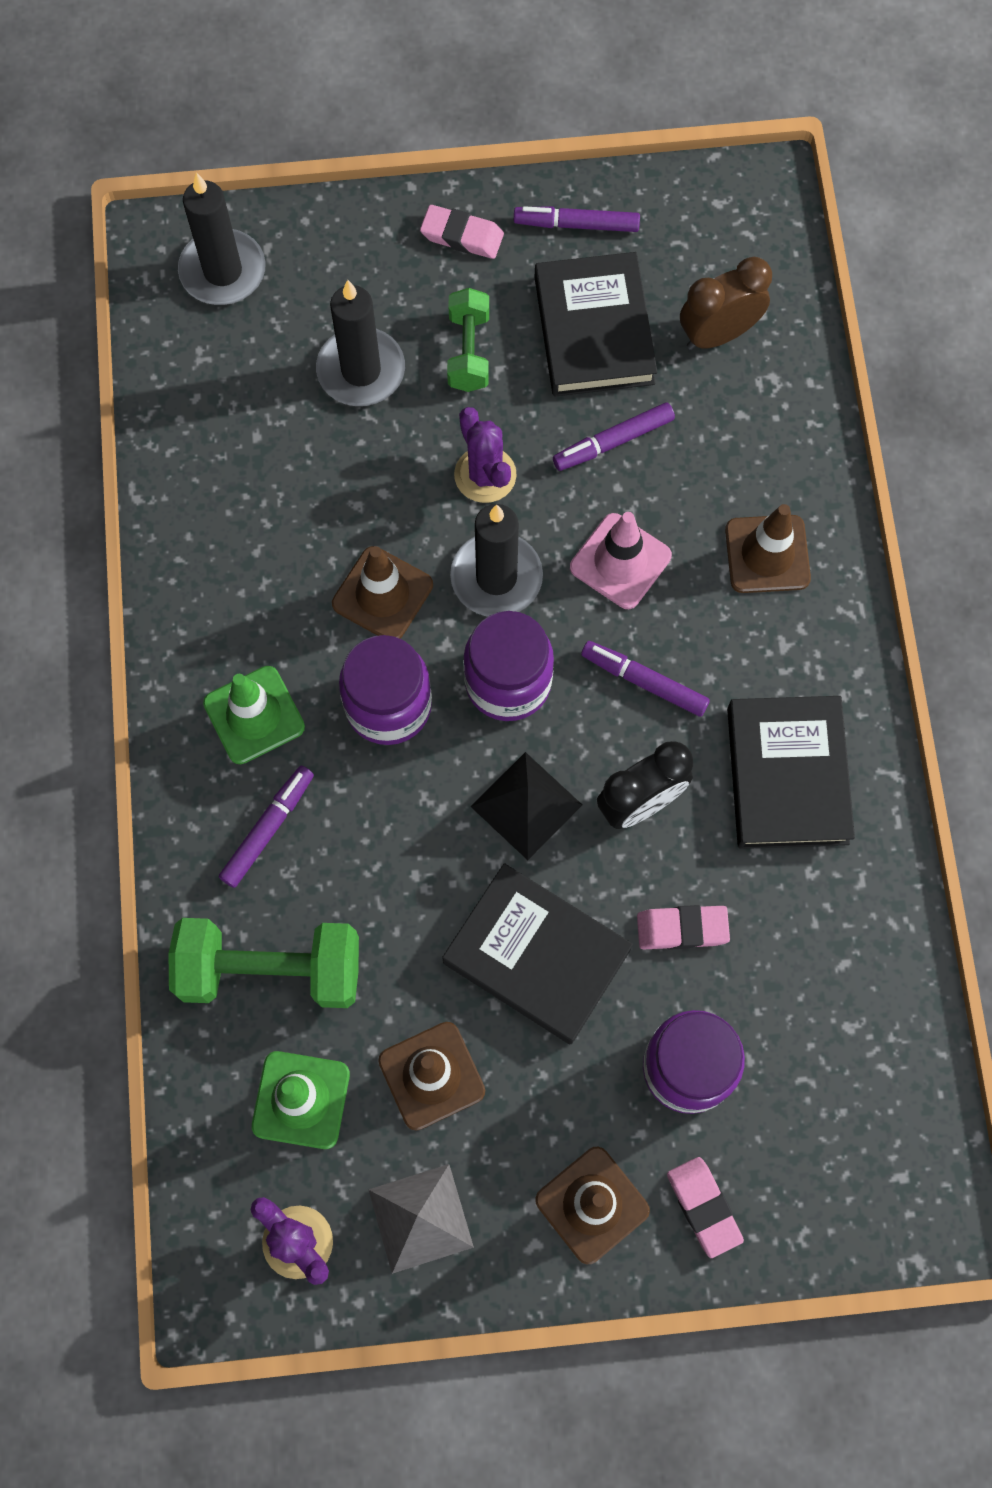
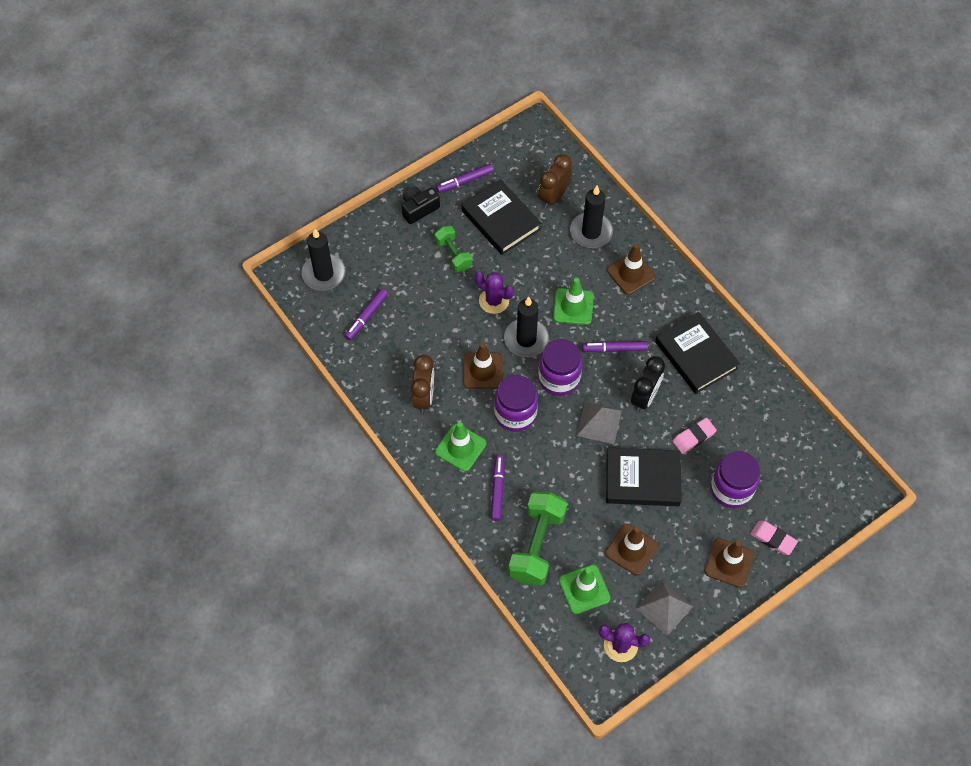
camera: 30 degrees left, 10 degrees down
green dumbbell [168,918,359,1008] -> green dumbbell turned 45 degrees counterclockwise [508,492,567,586]
black candle [316,280,405,406] -> black candle moved to [570,185,613,248]
pink eraser [420,205,504,259] -> black camera [401,187,440,224]
black pyramid [471,752,582,860] -> grey pyramid [577,403,622,444]
purple marker [553,403,675,471] -> purple marker moved to [345,288,388,340]
pink traffic cone [570,512,672,609] -> green traffic cone [553,278,594,325]
none -> brown clock [411,355,434,413]

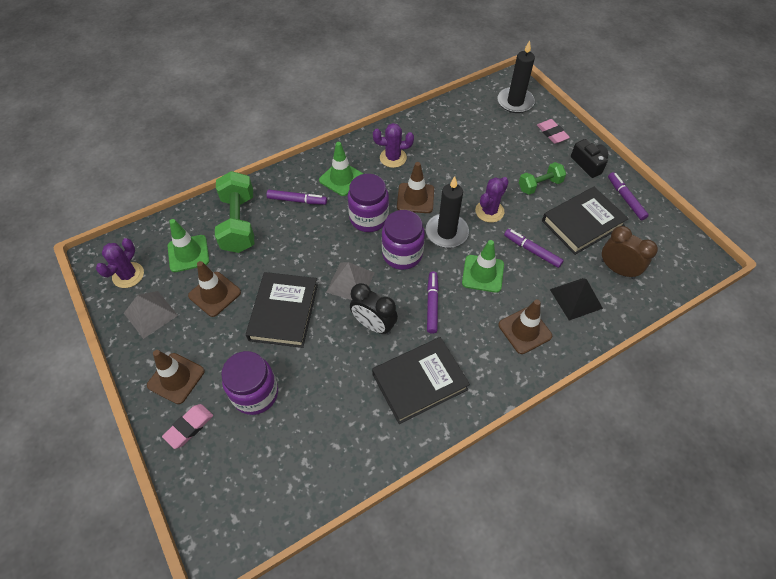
camera: 95 degrees right, 5 degrees down
purple marker [345,288,388,340] -> purple marker moved to [504,229,564,268]
brown clock [411,355,434,413] -> purple cactus [373,123,414,168]
green dumbbell [508,492,567,586] -> green dumbbell turned 60 degrees clockwise [215,171,254,253]
black candle [570,185,613,248] -> black pyramid [550,278,603,321]
pink eraser [672,418,717,454] -> pink eraser moved to [537,119,570,144]

